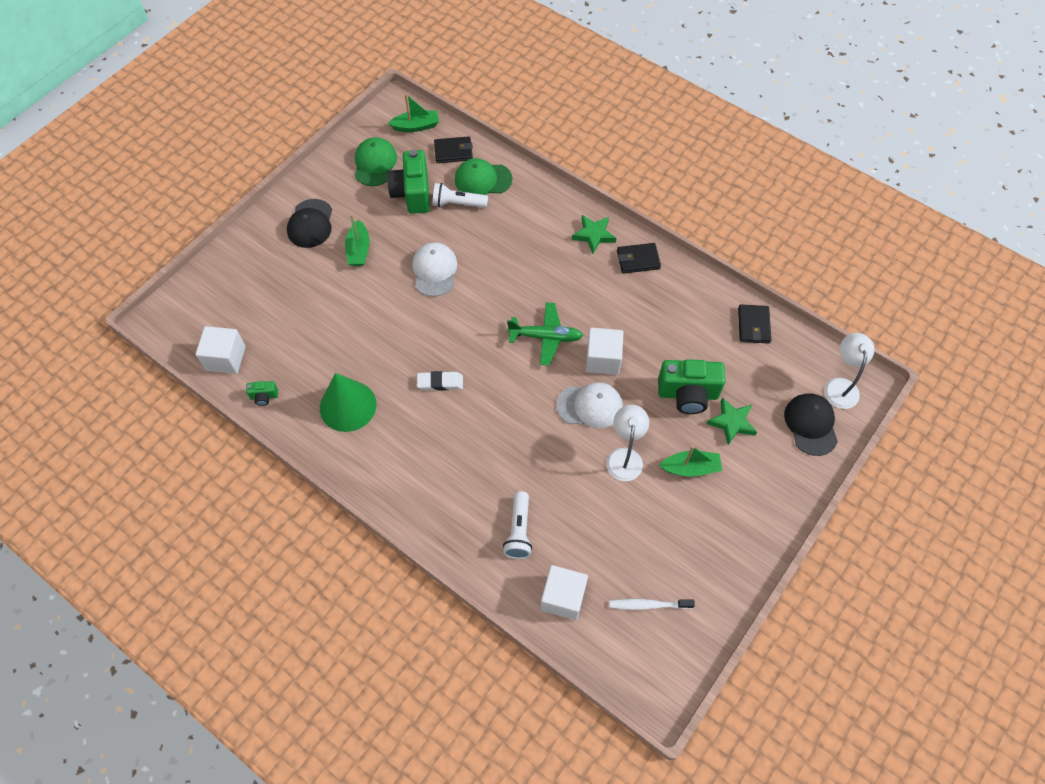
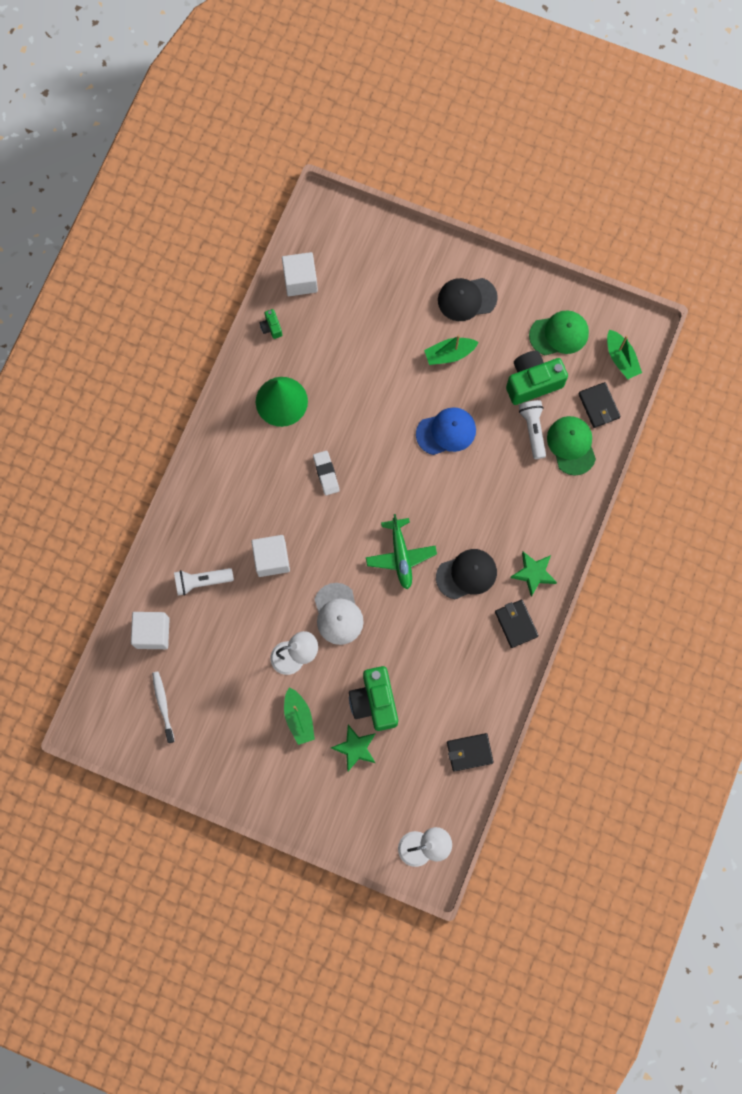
camera: 75 degrees right, 15 degrees up
white cap [412,242,457,297] -> blue cap [416,407,476,455]
white cube [586,328,623,375] -> white cube moved to [251,535,290,577]
black cap [784,393,838,456] -> black cap moved to [436,549,497,600]

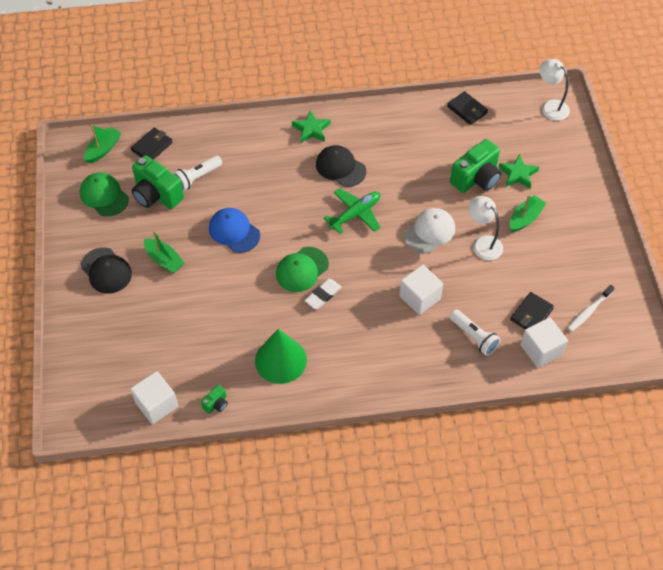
camera: 120 degrees left, 20 degrees down
black wallet [495,600,539,648] -> black wallet moved to [510,292,554,329]
green cap [547,416,596,475] -> green cap moved to [276,247,329,292]

